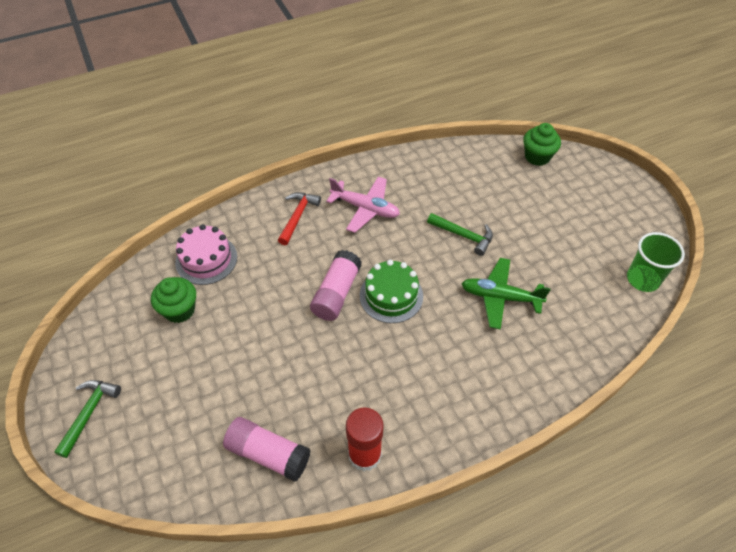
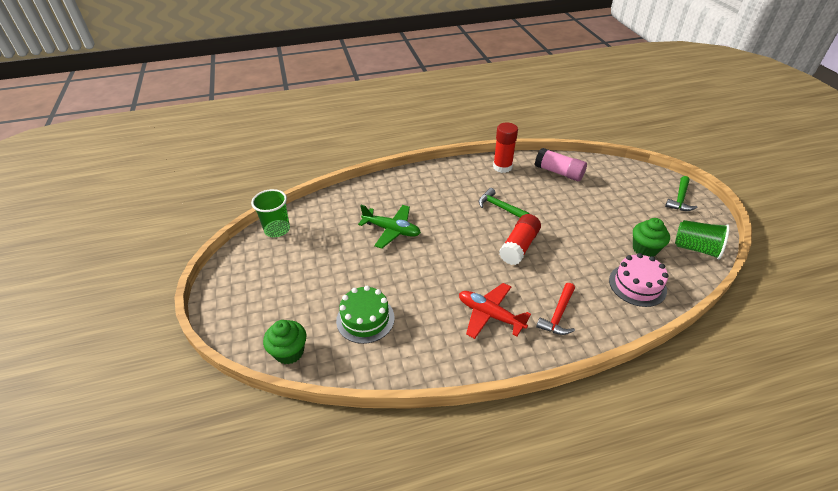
camera: 170 degrees left, 10 degrees down
pink glue stick [310,250,362,321] -> red glue stick [499,214,541,265]
pink plane [326,177,400,233] -> red plane [459,283,531,339]
green cake [360,260,423,323] -> green cake moved to [336,286,395,344]
green hammer [427,213,493,256] -> green hammer moved to [479,188,530,218]
none -> green cup [675,220,730,259]

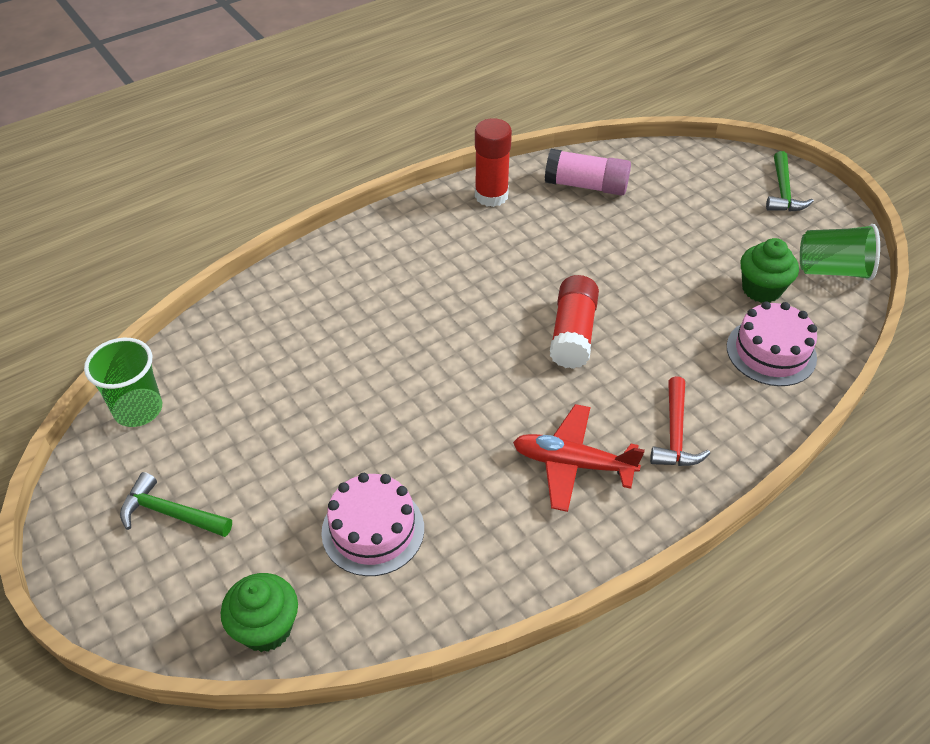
camera: 20 degrees left, 5 degrees up
green cake [336,286,395,344] -> pink cake [321,473,424,576]
green plane [358,205,421,249] -> none
green hammer [479,188,530,218] -> green hammer moved to [120,472,232,537]

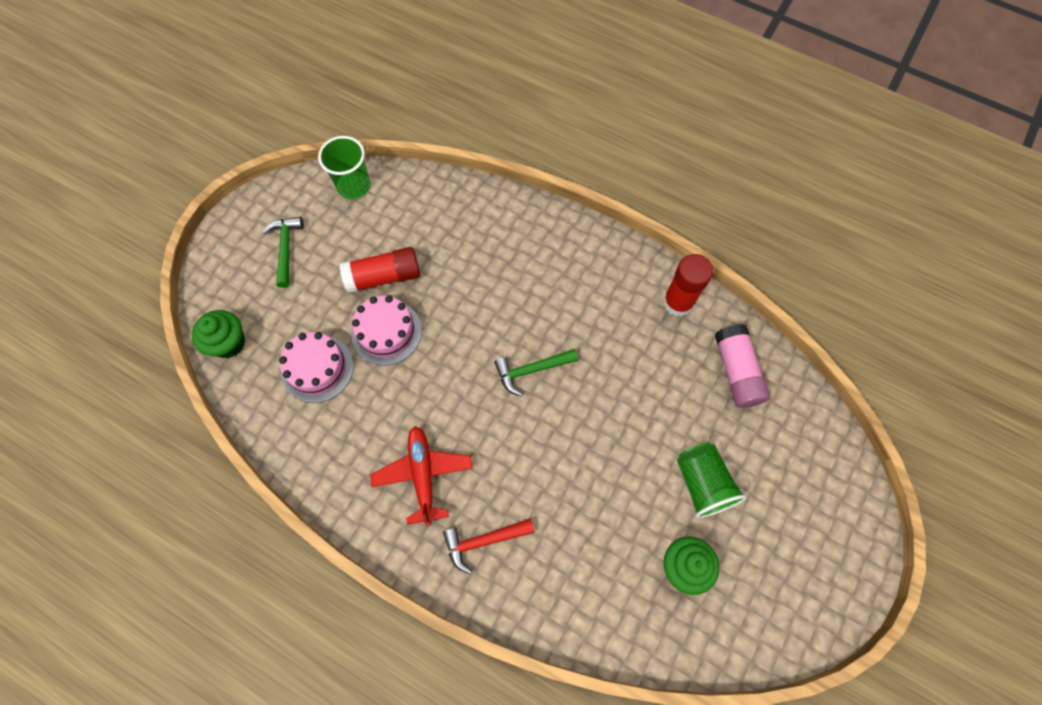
camera: 65 degrees right, 20 degrees up
red glue stick [550,275,599,369] -> red glue stick moved to [339,247,420,293]
pink cake [727,301,817,386] -> pink cake moved to [352,295,422,366]
green hammer [766,151,814,212] -> green hammer moved to [494,349,578,396]
green cup [800,224,880,281] -> green cup moved to [677,443,747,518]

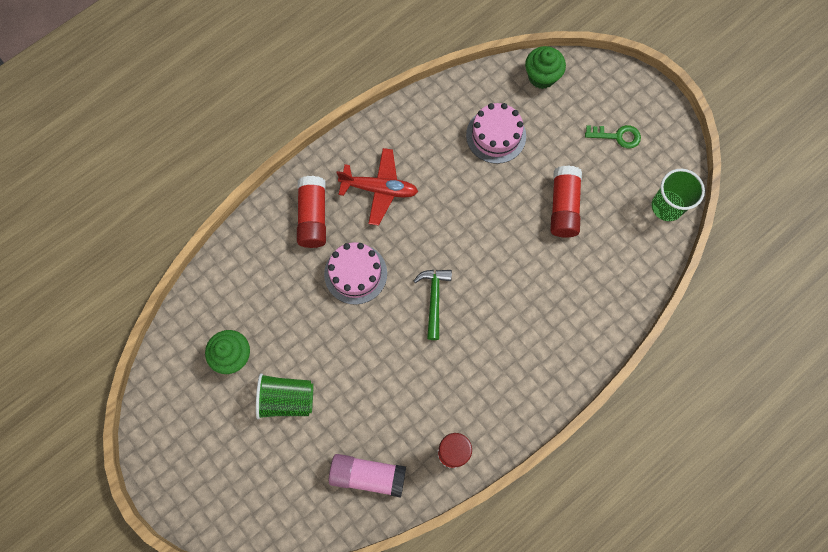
camera: 110 degrees right, 5 degrees up
green hammer [262,217,304,288] -> green key [585,125,641,148]
pink cake [352,295,422,366] -> pink cake moved to [324,242,387,305]
red hammer [443,518,535,574] -> red glue stick [297,176,326,248]

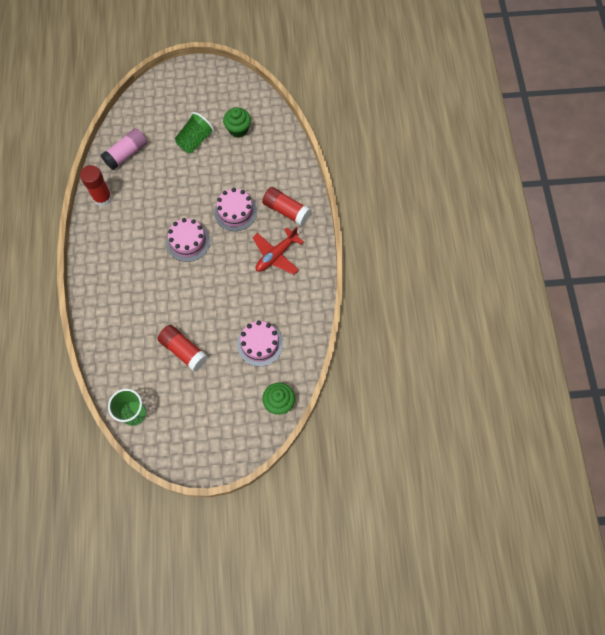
camera: 125 degrees right, 5 degrees down
green hammer [414,270,452,340] -> pink cake [167,218,210,262]
green key [585,125,641,148] -> none

